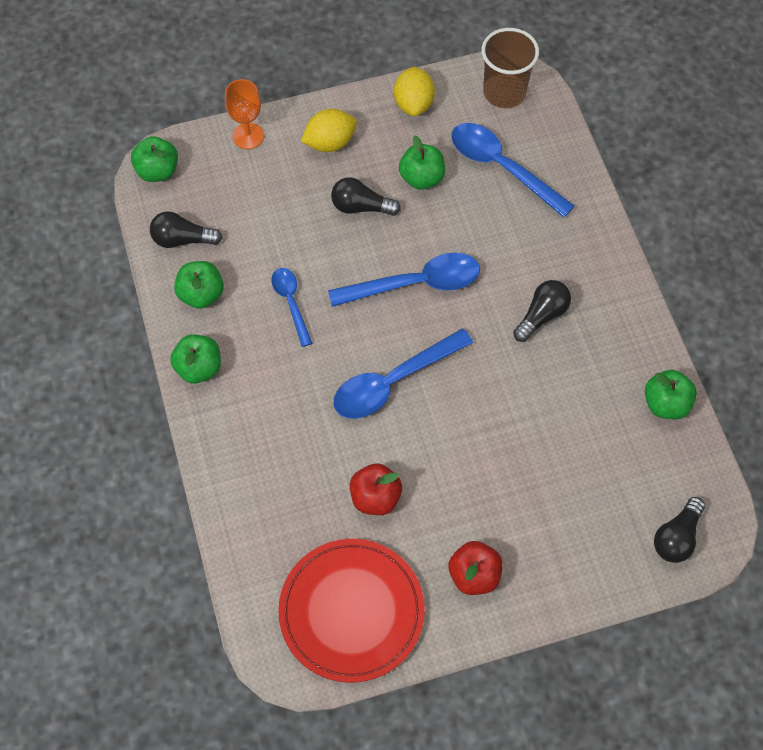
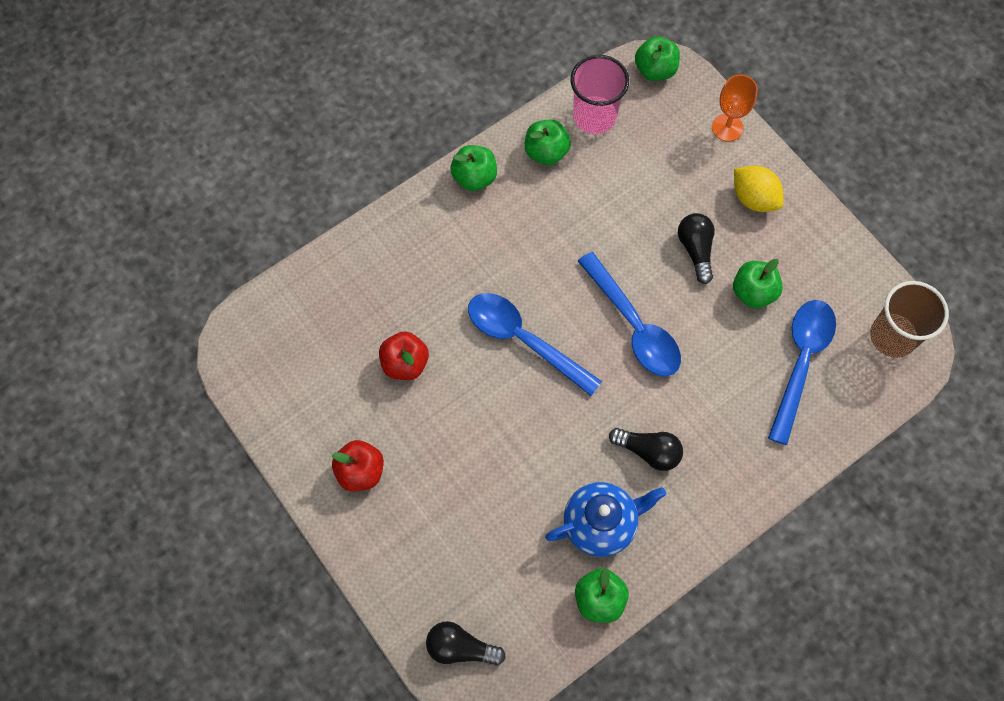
camera: 70 degrees right, 5 degrees up
black light bulb [150,211,222,248] -> pink cup [570,55,629,134]
blue spoon [271,268,313,347] -> none
red plate [278,539,425,683] -> none
yellow lemon [394,67,435,116] -> none
none -> blue teapot [545,482,666,557]

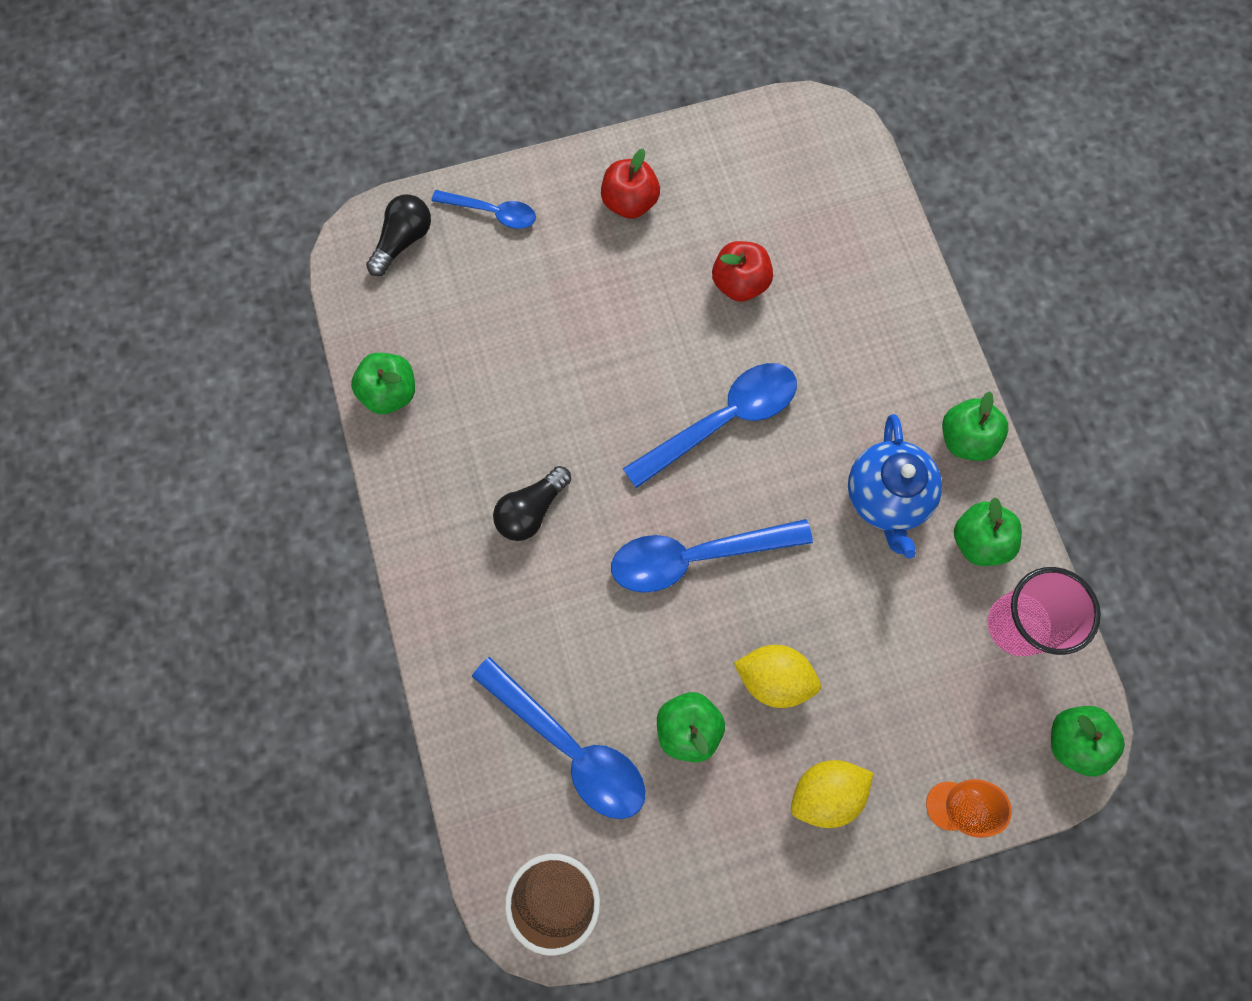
camera: 110 degrees right, 5 degrees up
blue teapot [545,482,666,557] -> blue teapot moved to [848,414,942,558]
black light bulb [678,213,715,284] -> yellow lemon [734,645,821,708]
none -> blue spoon [432,190,536,229]

